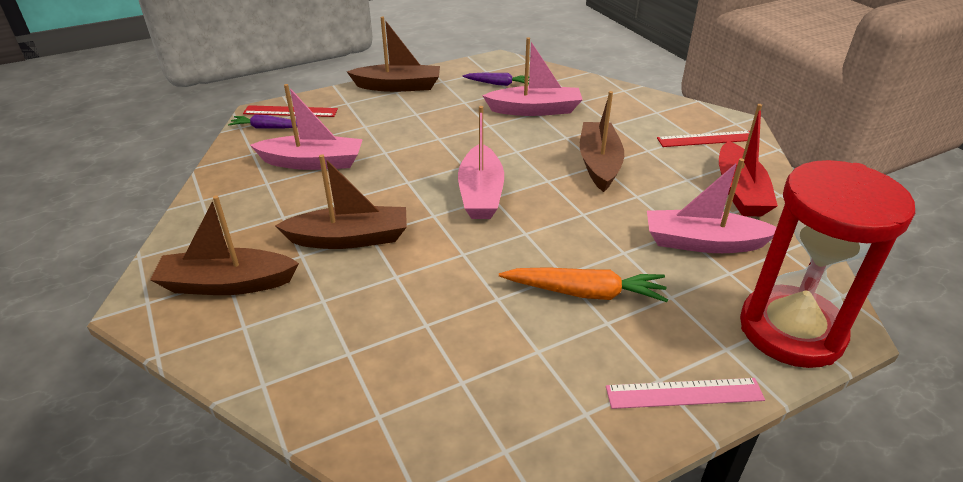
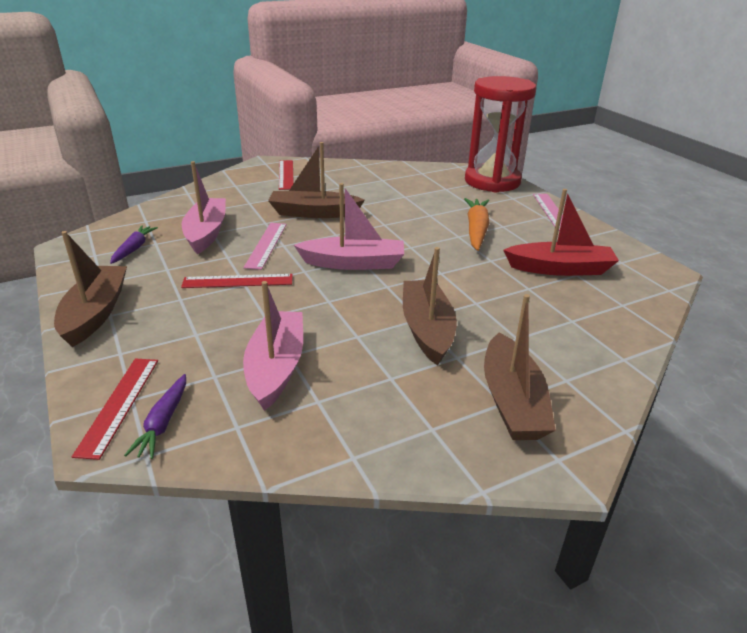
camera: 90 degrees left, 5 degrees down
pink boat [647,158,777,253] -> none
red boat [719,104,778,216] -> red boat moved to [503,189,619,276]
none -> red ruler [181,274,293,288]
none -> pink ruler [244,223,287,270]

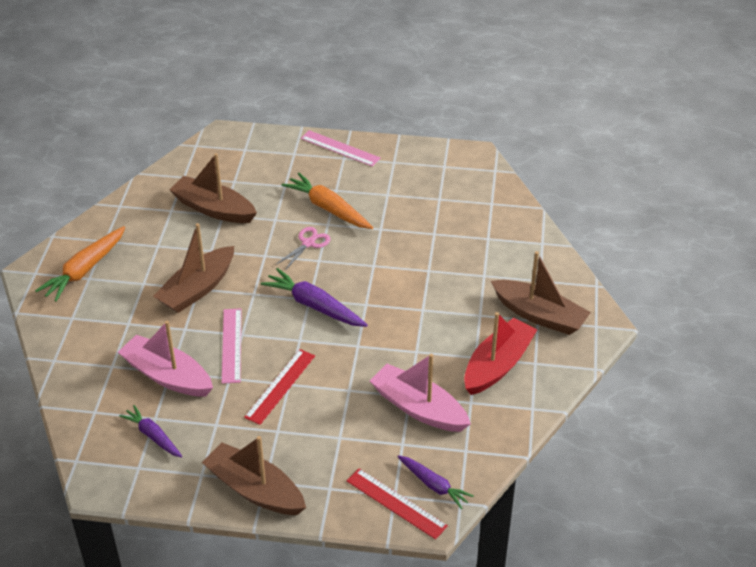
camera: 55 degrees left, 10 degrees up
pink ruler [244,223,287,270] -> pink ruler turned 45 degrees clockwise [222,309,241,384]
red ruler [279,160,294,190] -> orange carrot [35,226,125,302]
pink boat [294,183,404,270] -> purple carrot [261,268,368,327]
brown boat [403,247,457,366] -> brown boat moved to [169,153,257,223]
red hourglass [465,76,536,193] -> none
red boat [503,189,619,276] -> red boat moved to [464,312,537,395]
none -> pink scissors [275,227,331,270]

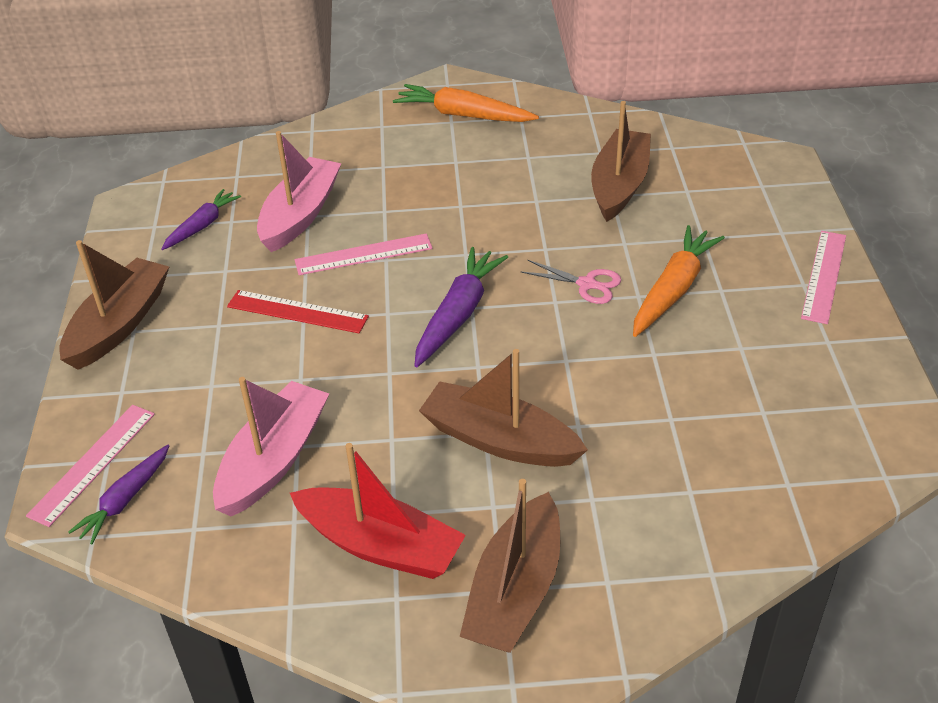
camera: 80 degrees right, 0 degrees up
brown boat [153,223,234,313] -> brown boat moved to [419,349,588,467]
red ruler [347,468,448,540] -> pink ruler [26,405,155,527]

